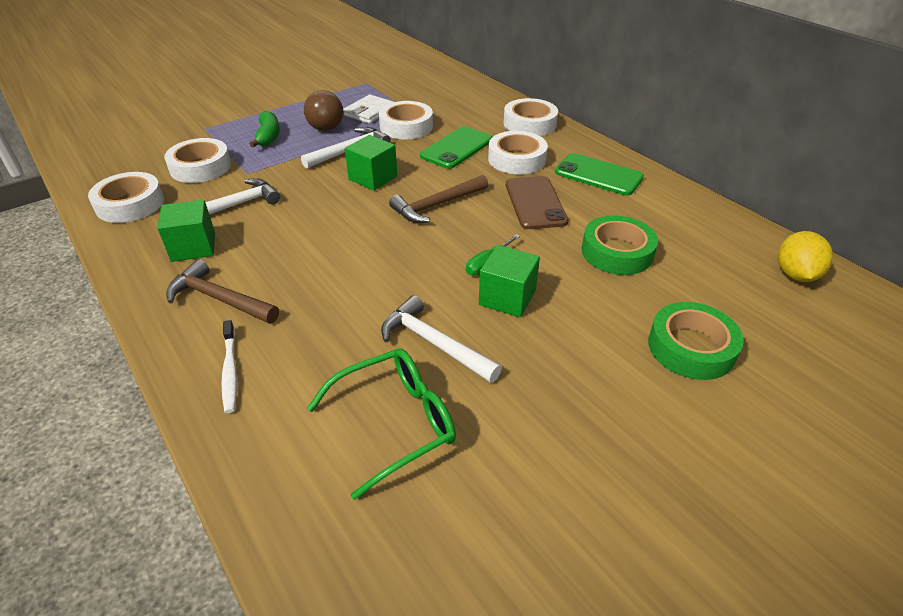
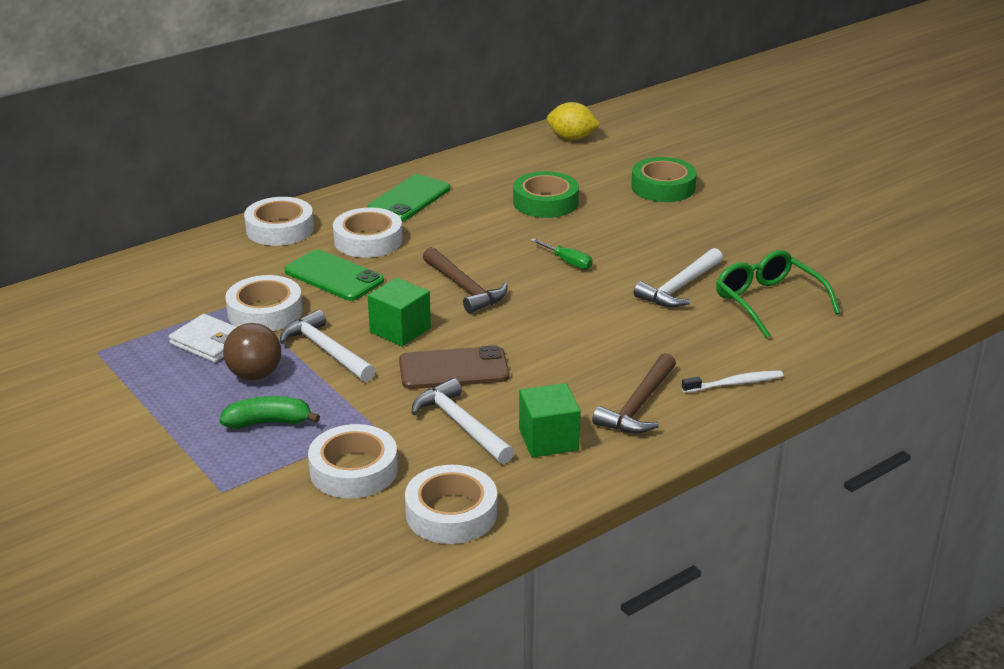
camera: 90 degrees left, 10 degrees down
green cube [479,245,540,318] -> none
brown phone [506,176,568,229] -> brown phone moved to [399,345,509,389]

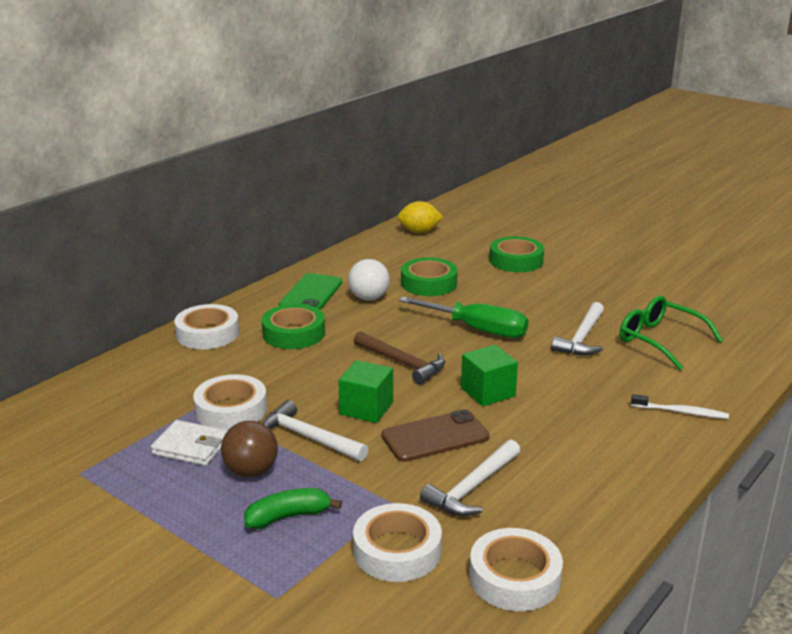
camera: 15 degrees left, 5 degrees down
green phone [284,250,384,301] -> none
white tape [333,207,403,258] -> green tape [262,304,325,349]
white hammer [412,378,514,464] -> white hammer turned 90 degrees counterclockwise [420,439,521,516]
green cube [519,383,581,458] -> green cube moved to [461,345,518,406]
green screwdriver [530,238,593,270] -> green screwdriver [399,297,529,338], size x2.04
brown hammer [592,353,676,433] -> none
white toothbrush [682,370,783,393] -> white toothbrush turned 45 degrees clockwise [631,394,729,419]
none -> white ball [348,259,390,301]

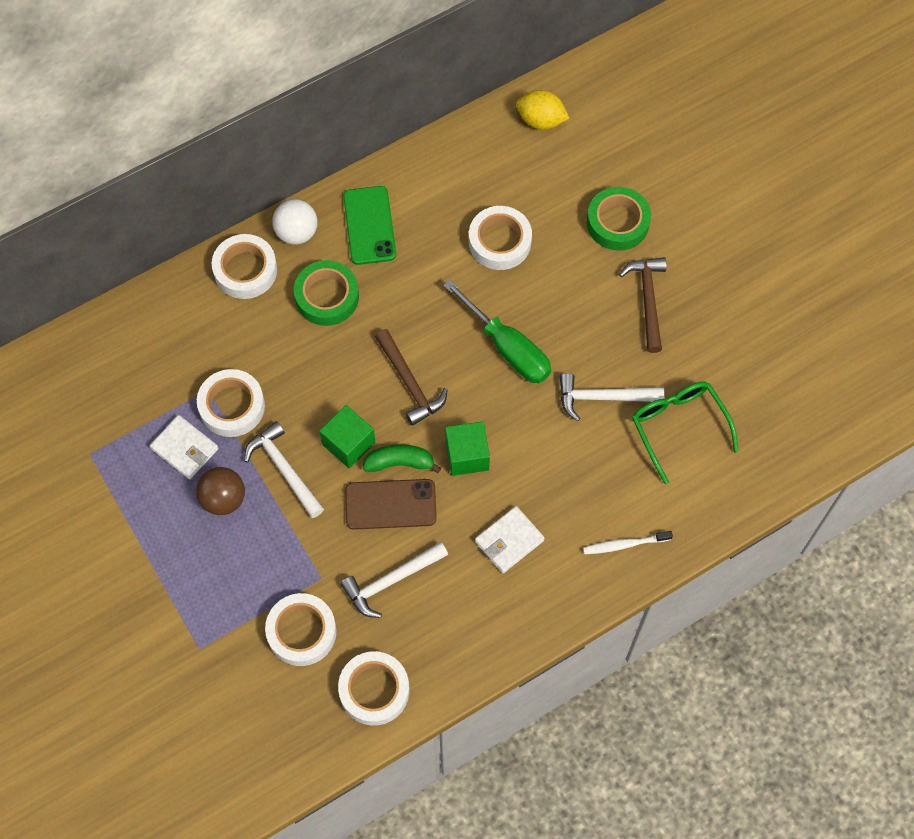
camera: 20 degrees right, 40 degrees up
green banana [244,488,342,529] -> green banana moved to [363,444,441,473]
green phone [279,273,342,310] -> green phone turned 45 degrees counterclockwise [343,186,396,265]
white ball [348,259,390,301] -> white ball moved to [272,199,317,245]
green tape [401,257,458,296] -> white tape [469,206,532,270]
white hammer [551,302,604,355] -> white hammer turned 45 degrees clockwise [560,373,665,421]
white toothbrush [631,394,729,419] -> white toothbrush turned 135 degrees clockwise [583,531,673,554]
none -> white wallet [475,506,545,573]
none -> brown hammer [619,257,667,353]

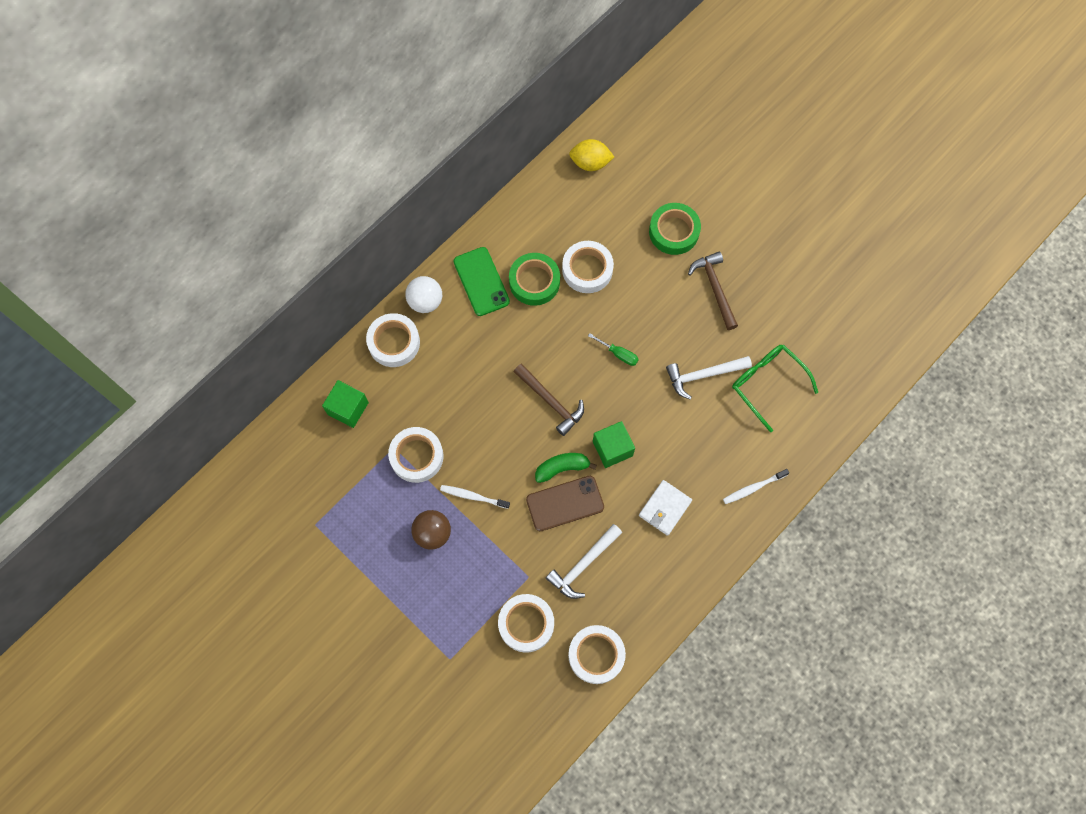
camera: 15 degrees left, 5 degrees up
white wallet [150,415,219,479] -> none
white hammer [244,421,324,518] -> white toothbrush [440,485,510,509]
green tape [294,260,359,326] -> green tape moved to [509,253,560,306]
green cube [319,405,376,468] -> green cube moved to [322,380,369,428]
green screwdriver [443,280,551,383] -> green screwdriver [588,333,639,366], size x0.49

